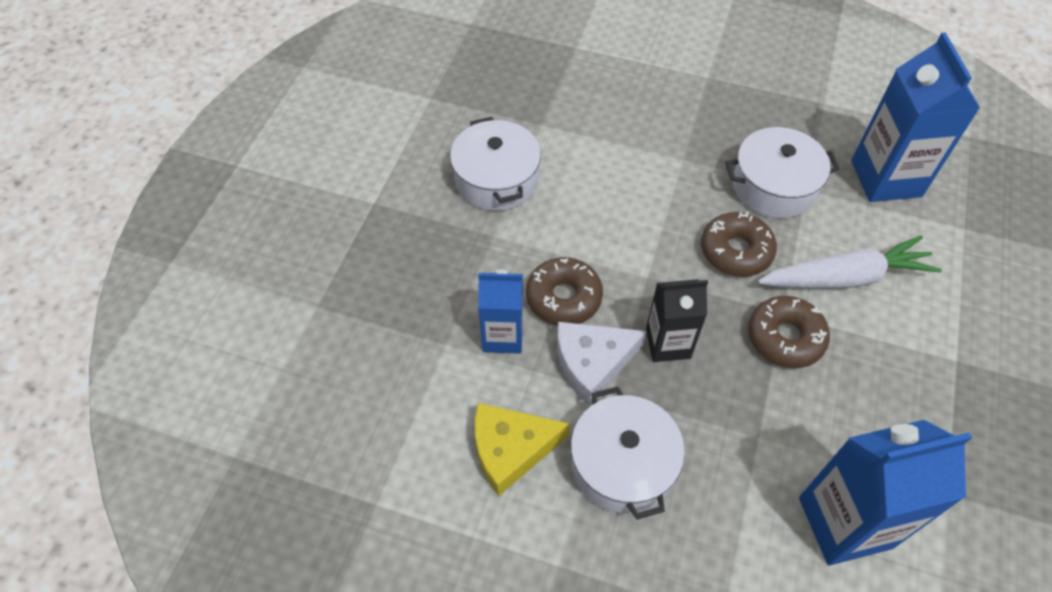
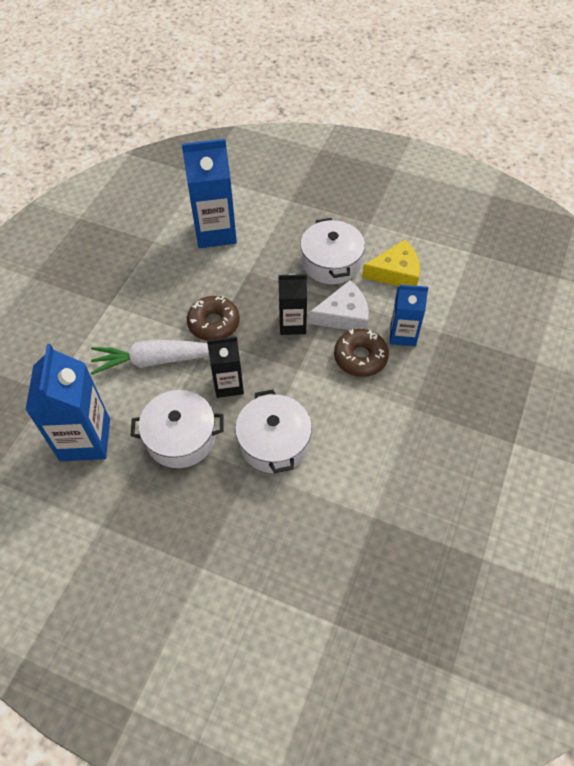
camera: 175 degrees left, 0 degrees up
white pot [450,117,541,211] -> white pot moved to [235,389,312,473]
brown donut [701,212,777,277] -> black carton [207,336,244,398]

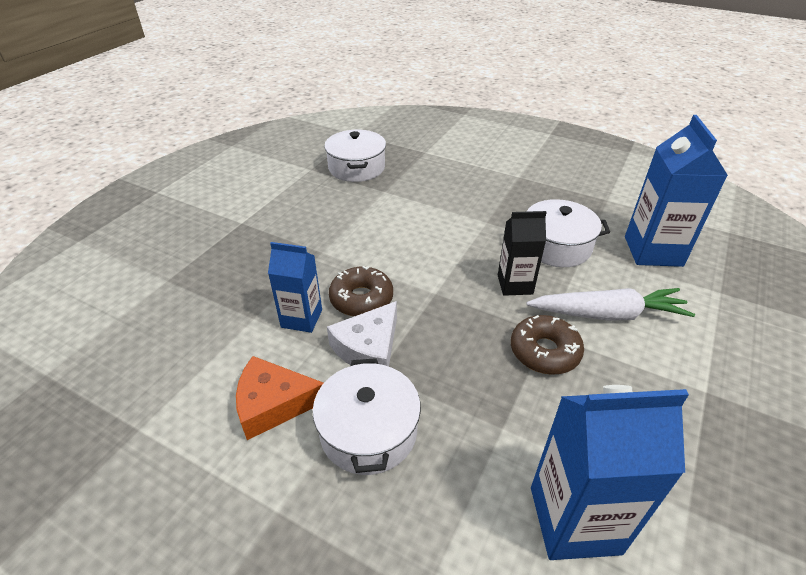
camera: 175 degrees left, 15 degrees down
white pot [235,389,312,473] -> white pot moved to [324,130,386,182]
black carton [278,274,307,335] -> none
white cheese [309,280,369,330] -> white cheese turned 45 degrees counterclockwise [327,301,397,367]
yellow cheese [362,240,420,286] -> orange cheese [236,356,324,440]

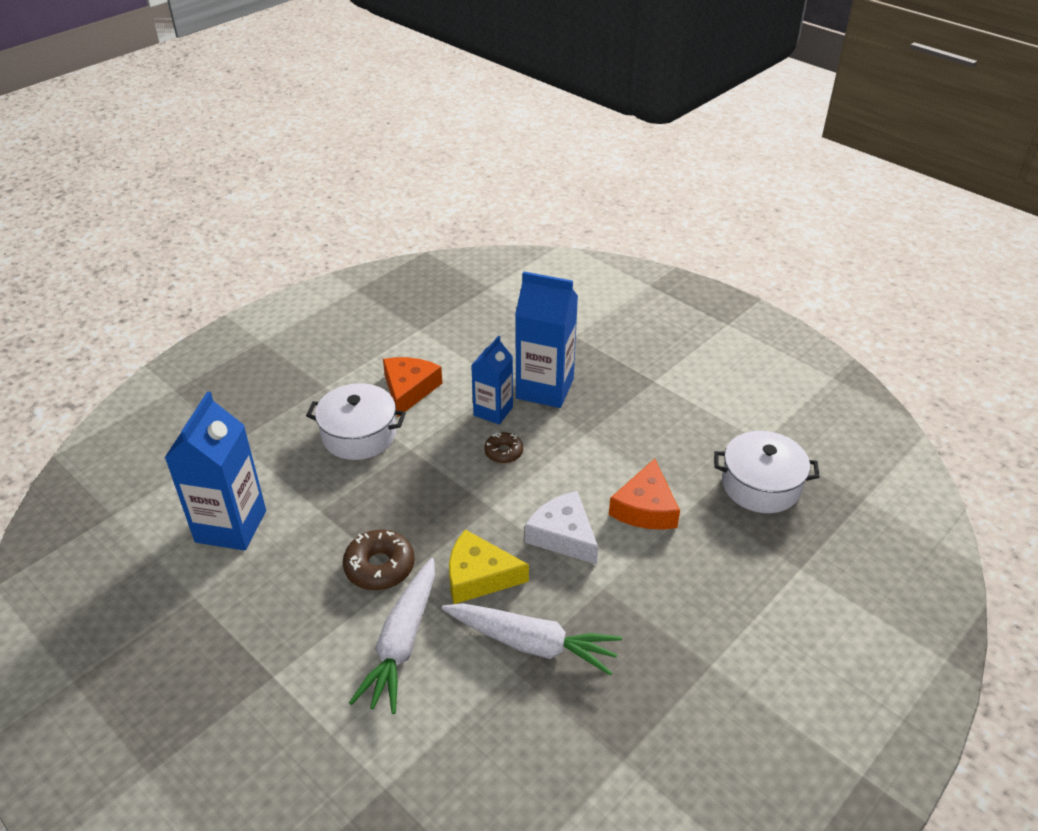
camera: 105 degrees right, 0 degrees up
white cheese [327,301,397,367] -> white cheese moved to [525,491,598,564]
brown donut [329,266,393,316] -> brown donut [484,432,523,463], size x0.62
black carton [498,211,547,296] -> yellow cheese [449,530,529,604]
white pot [527,199,610,267] -> white carrot [442,603,622,676]
blue carton [625,115,728,267] -> blue carton moved to [515,271,578,408]
none -> orange cheese [609,459,680,530]

